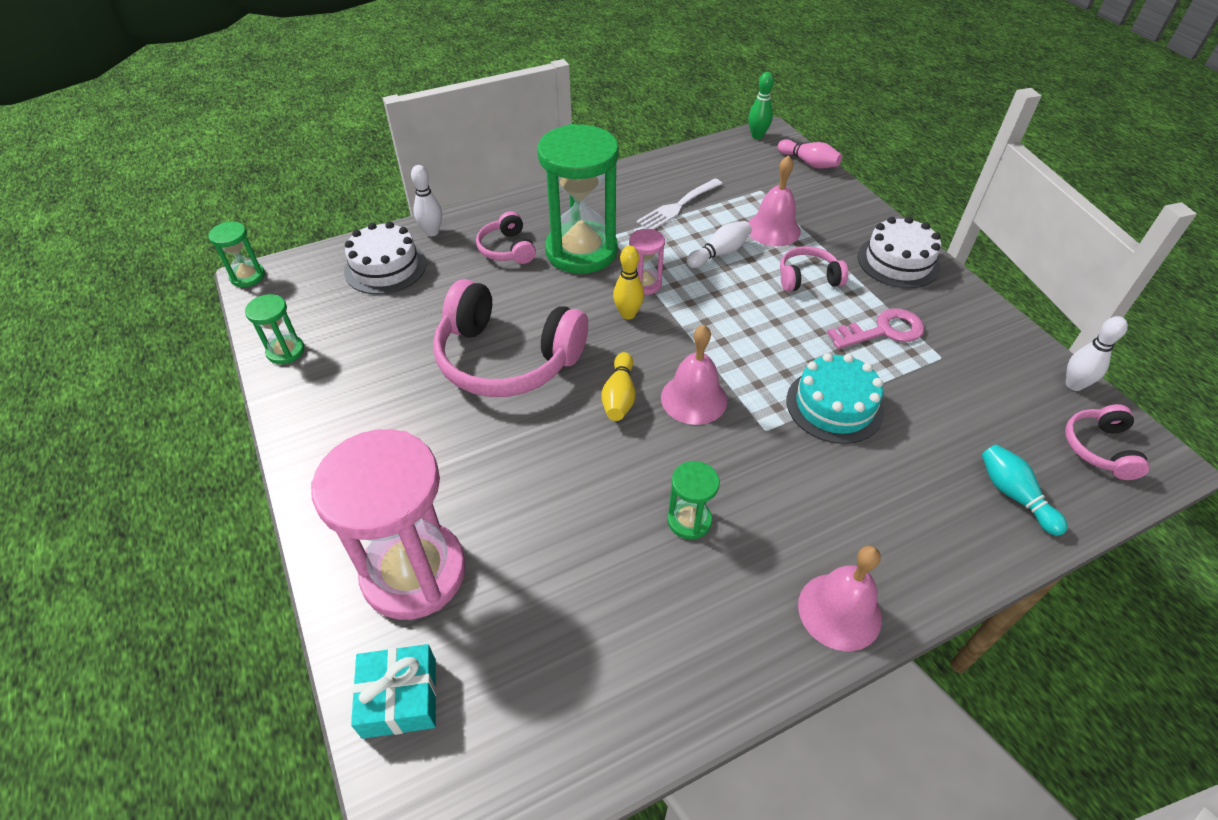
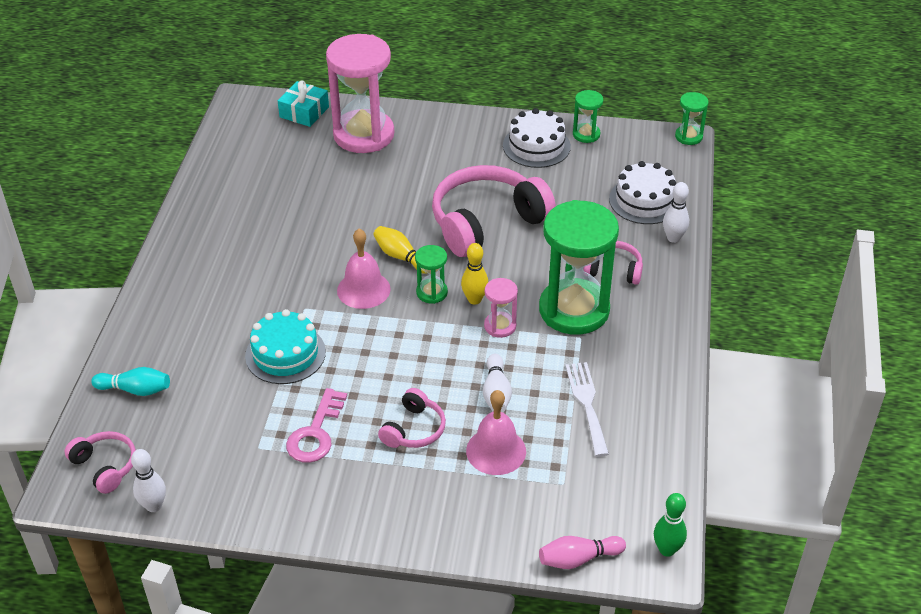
camera: 125 degrees right, 5 degrees down
green hourglass [667,461,720,540] -> green hourglass moved to [415,245,448,304]
pink bell [798,546,882,651] -> none
white cake [858,216,941,288] -> white cake moved to [503,108,571,168]

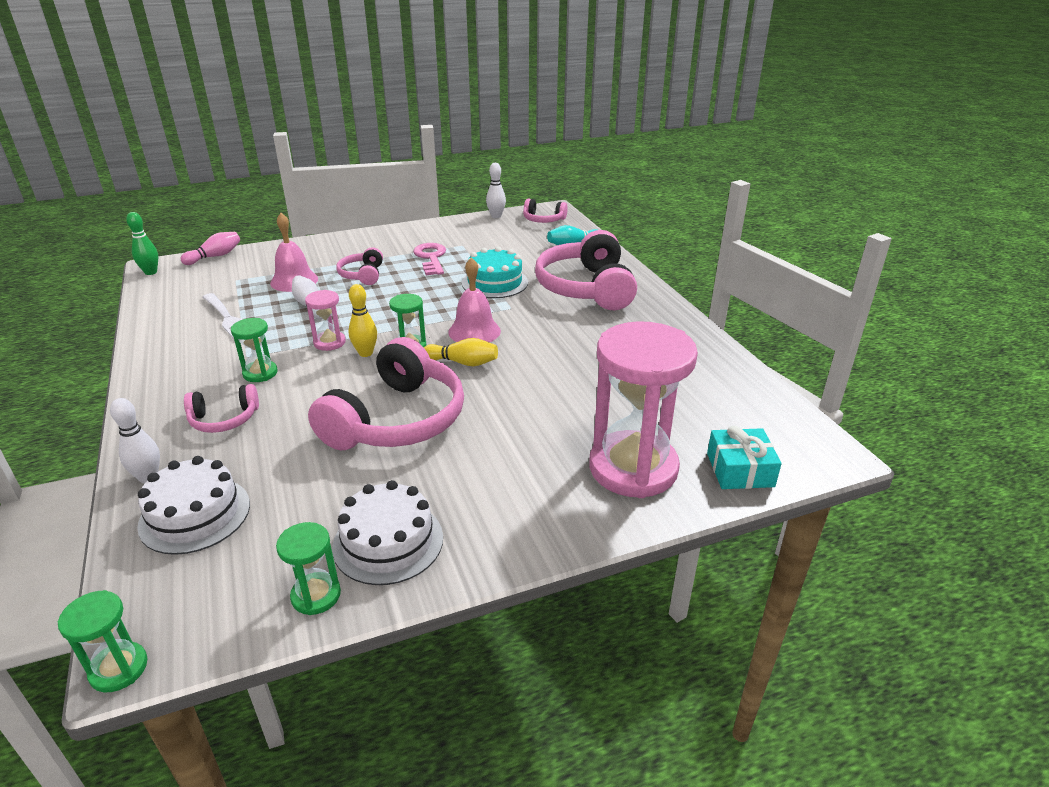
camera: 150 degrees right, 10 degrees down
green hourglass [539,200,619,335] -> green hourglass [231,318,278,382], size x0.45
none -> pink headphones [535,230,637,310]

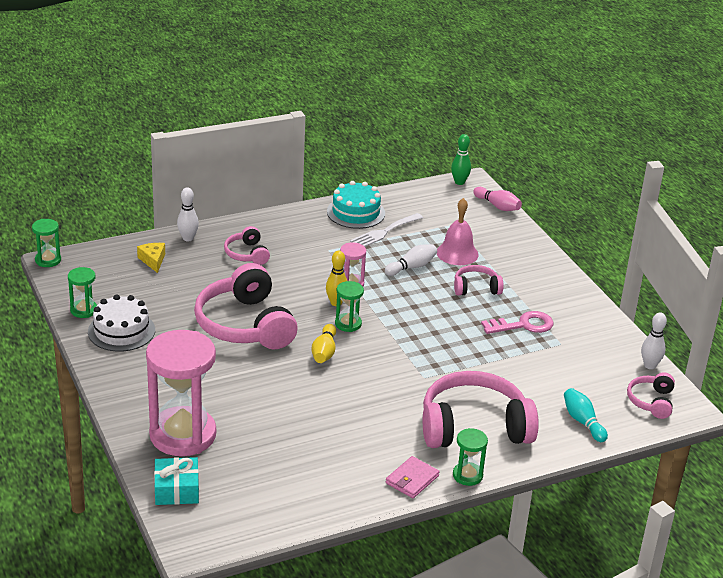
camera: 85 degrees right, 0 degrees up
white cake [137,456,250,555] -> yellow cheese [137,243,165,273]
green hourglass [231,318,278,382] -> green hourglass moved to [453,428,488,486]
pink headphones [308,337,464,450] -> pink headphones turned 45 degrees clockwise [194,263,298,349]
pink bell [448,257,501,342] -> none
turquoise cake [462,247,528,298] -> turquoise cake moved to [327,181,385,229]
none -> pink wallet [386,456,440,498]

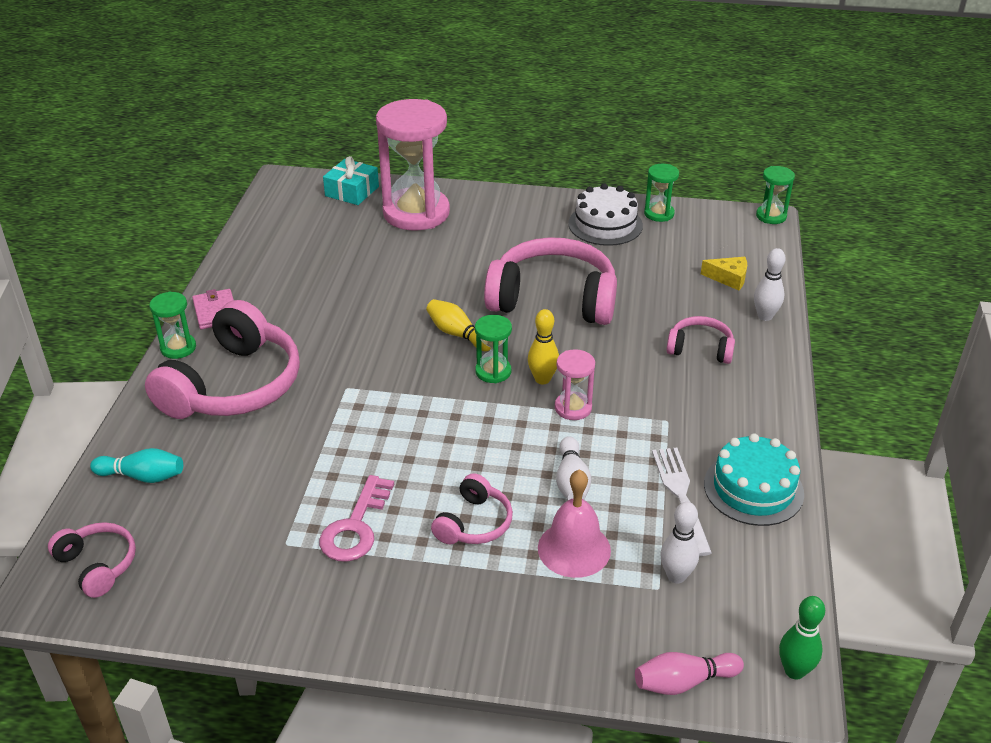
camera: 125 degrees right, 5 degrees up
white bowling pin [641,312,667,369] -> white bowling pin moved to [660,502,699,583]

